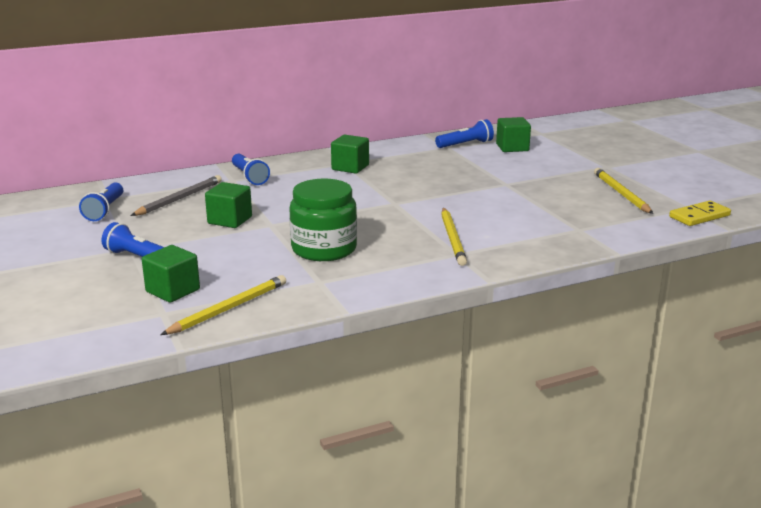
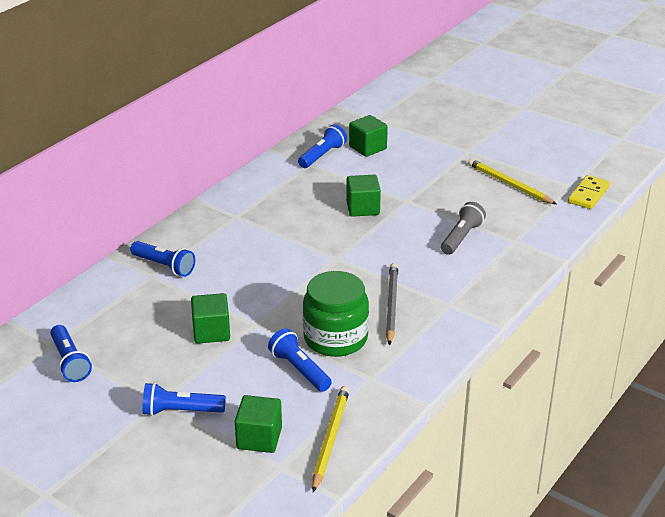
camera: 30 degrees left, 10 degrees up
grey pencil [131,175,222,216] -> grey pencil moved to [386,263,398,345]
green cube [331,135,369,174] -> green cube moved to [346,175,381,217]
yellow pencil [441,208,467,266] -> none
none -> blue flashlight [268,328,332,392]
none -> grey flashlight [441,202,486,255]

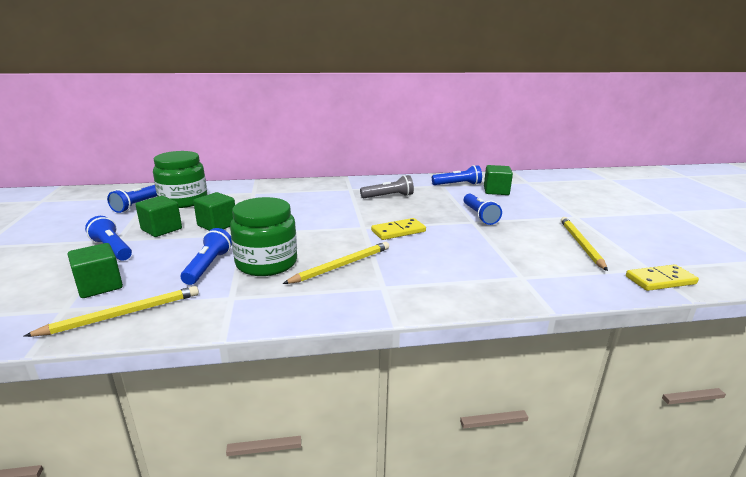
camera: 45 degrees right, 10 degrees down
blue flashlight [130,241,195,277] -> blue flashlight moved to [464,194,502,225]
green cube [346,175,381,217] -> green cube moved to [135,196,182,237]
grey pencil [386,263,398,345] -> yellow pencil [283,242,389,284]
grey flashlight [441,202,486,255] -> grey flashlight moved to [360,175,414,198]
none -> green jar [153,151,207,208]
none -> yellow domino [371,218,426,240]

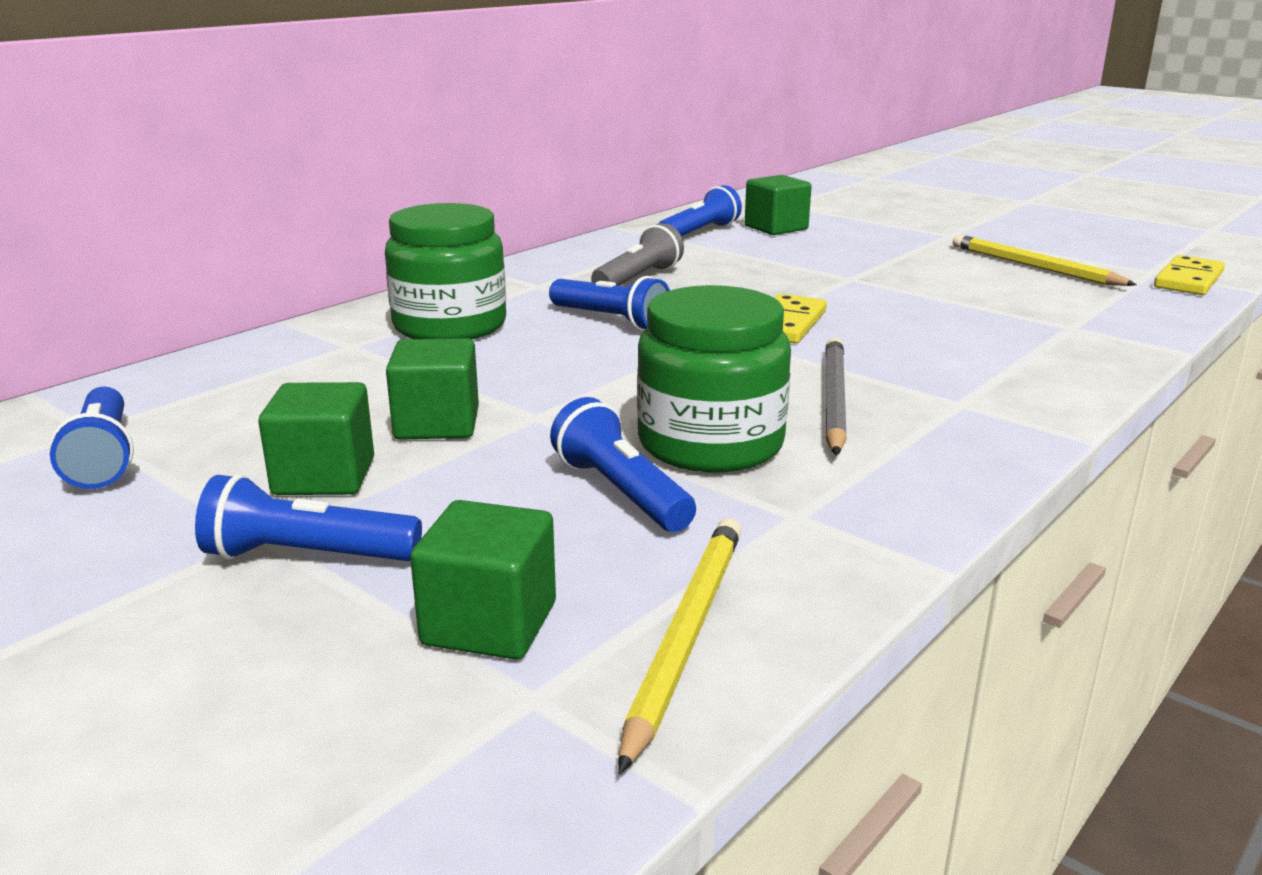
camera: 40 degrees left, 0 degrees up
green jar [153,151,207,208] -> green jar moved to [385,203,506,339]
yellow pencil [283,242,389,284] -> grey pencil [825,338,847,456]
blue flashlight [464,194,502,225] -> blue flashlight moved to [549,276,670,331]

